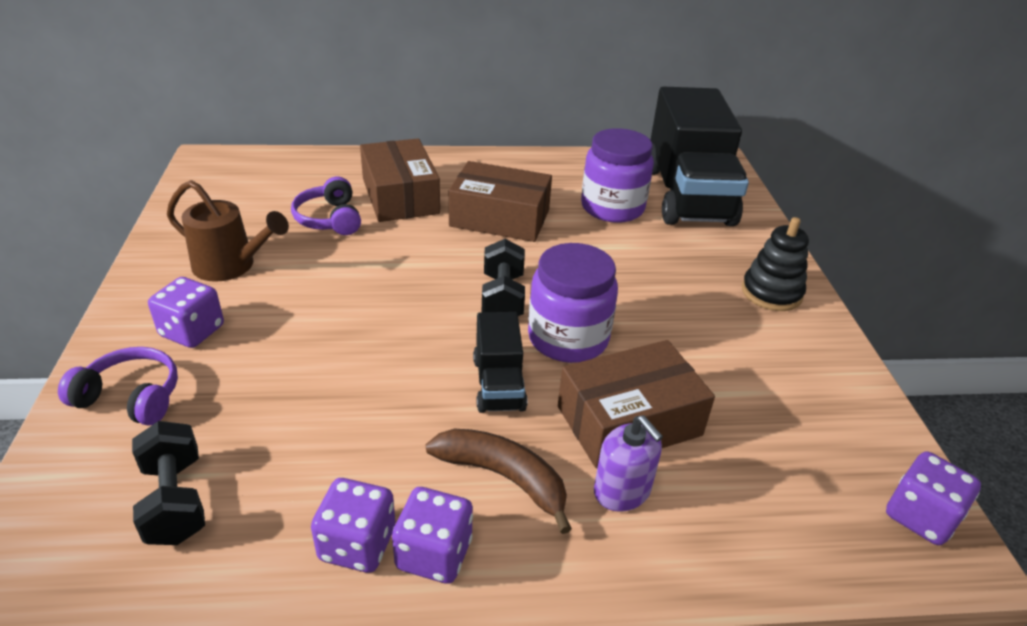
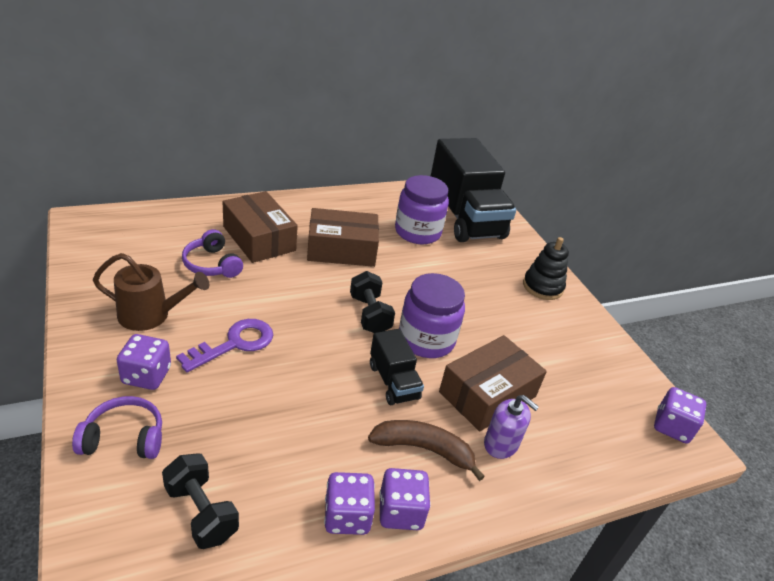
camera: 20 degrees left, 0 degrees up
none -> purple key [176,319,273,372]

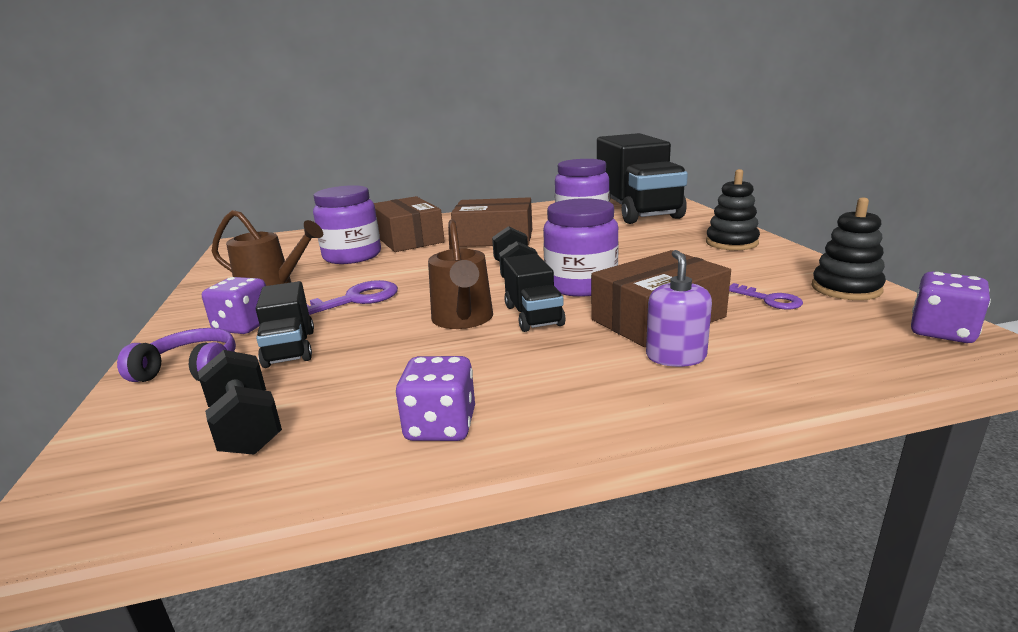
camera: 15 degrees right, 15 degrees down
purple headphones [182,229,243,278] -> purple jar [313,185,381,264]
brown banana [368,420,485,481] -> none
purple dice [379,468,431,530] -> none
purple soap dispenser [484,395,539,459] -> purple soap dispenser turned 135 degrees counterclockwise [646,250,712,367]
none -> black truck [256,281,314,368]
none -> brown watering can [428,219,493,329]
none -> purple key [729,283,803,310]
none -> black stacking toy [812,197,886,300]

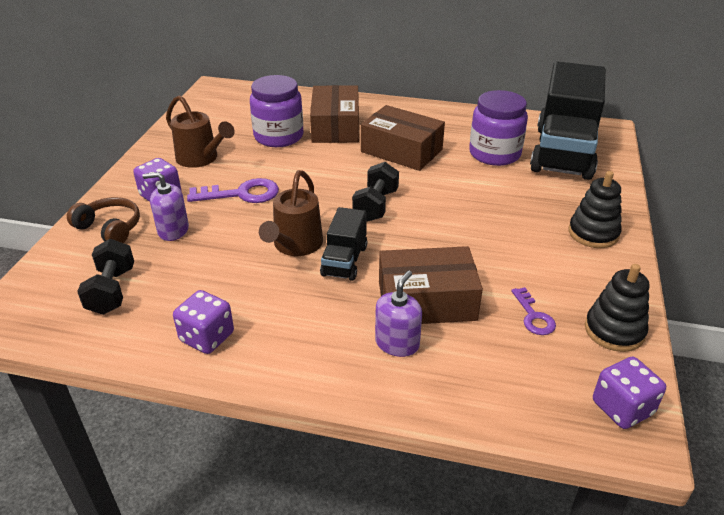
camera: 25 degrees right, 15 degrees up
purple headphones [117,328,236,382] -> brown headphones [67,197,140,243]
black truck [256,281,314,368] -> purple soap dispenser [142,172,189,241]
purple jar [543,198,619,297] -> none

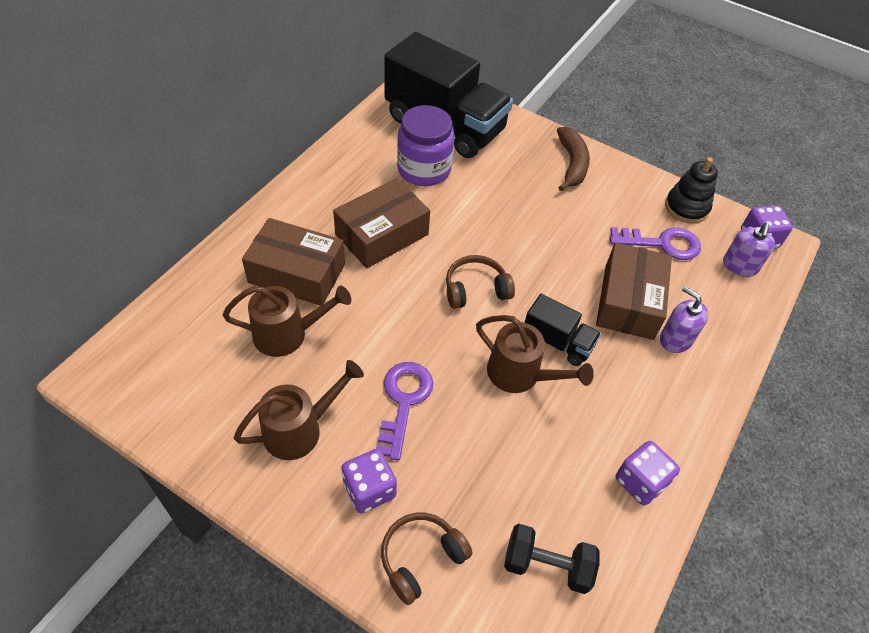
camera: 75 degrees left, 15 degrees up
purple soap dispenser [142,172,189,241] -> purple soap dispenser moved to [723,223,775,277]
purple jar [250,75,303,147] -> brown watering can [222,285,351,357]
black dumbbell [352,162,399,222] -> brown headphones [446,255,515,309]
purple key [511,287,556,335] -> purple key [610,227,701,260], size x1.65
black stacking toy [569,171,622,248] -> brown banana [557,127,590,192]

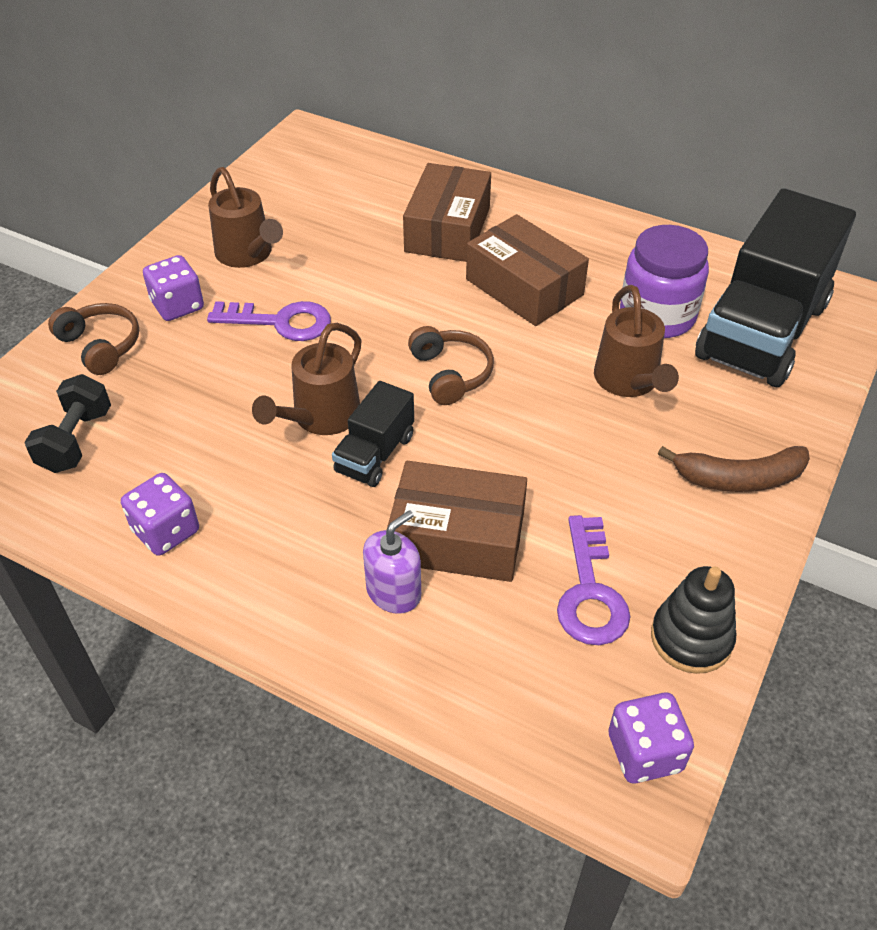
camera: 90 degrees right, 5 degrees down
brown watering can [222,285,351,357] -> brown watering can moved to [594,285,679,397]
purple soap dispenser [723,223,775,277] -> none

